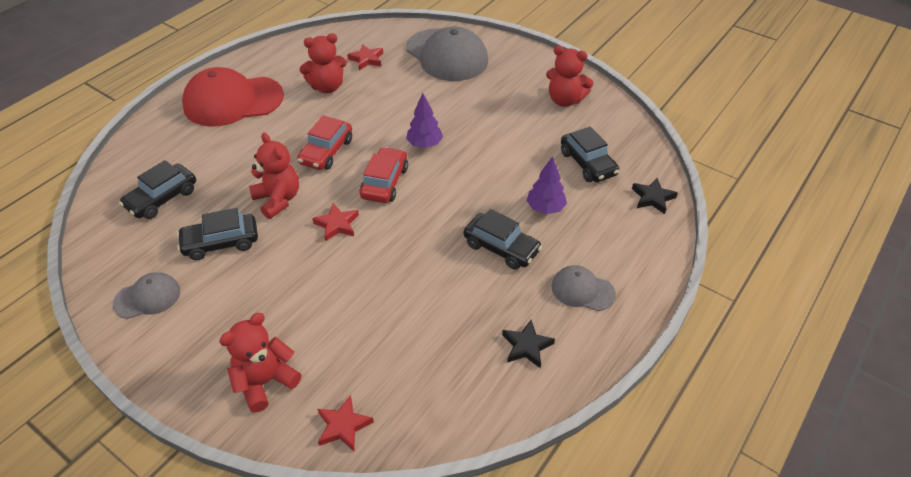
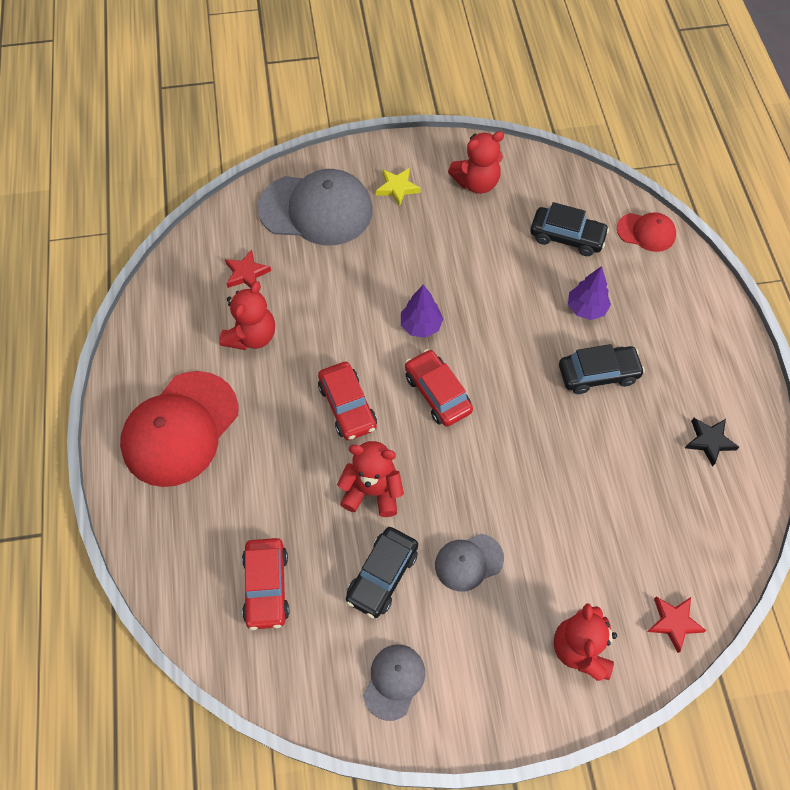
camera: 45 degrees left, 15 degrees up
black car [119,160,196,219] -> red car [242,538,289,630]
red star [312,203,359,242] -> none
grey cap [552,265,616,311] -> grey cap moved to [435,534,504,591]
black star [632,178,678,214] -> red cap [617,212,676,252]
none -> yellow star [376,168,421,207]

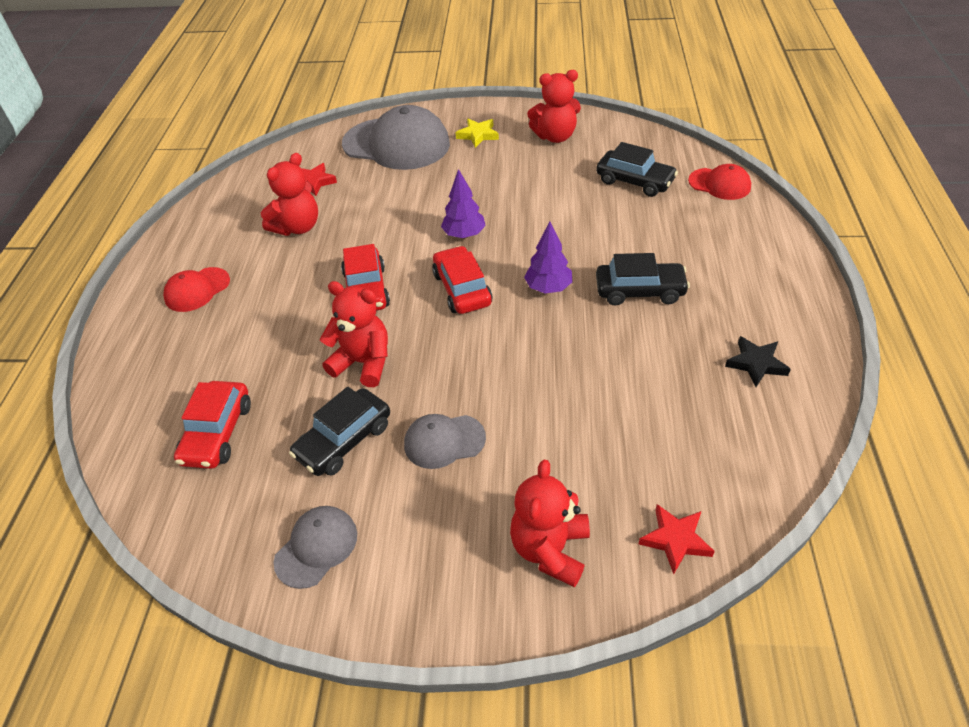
camera: 15 degrees right, 15 degrees down
red cap [120,371,239,487] -> red cap [163,267,230,312], size x0.51
purple tree [568,266,611,320] -> purple tree moved to [524,221,572,294]

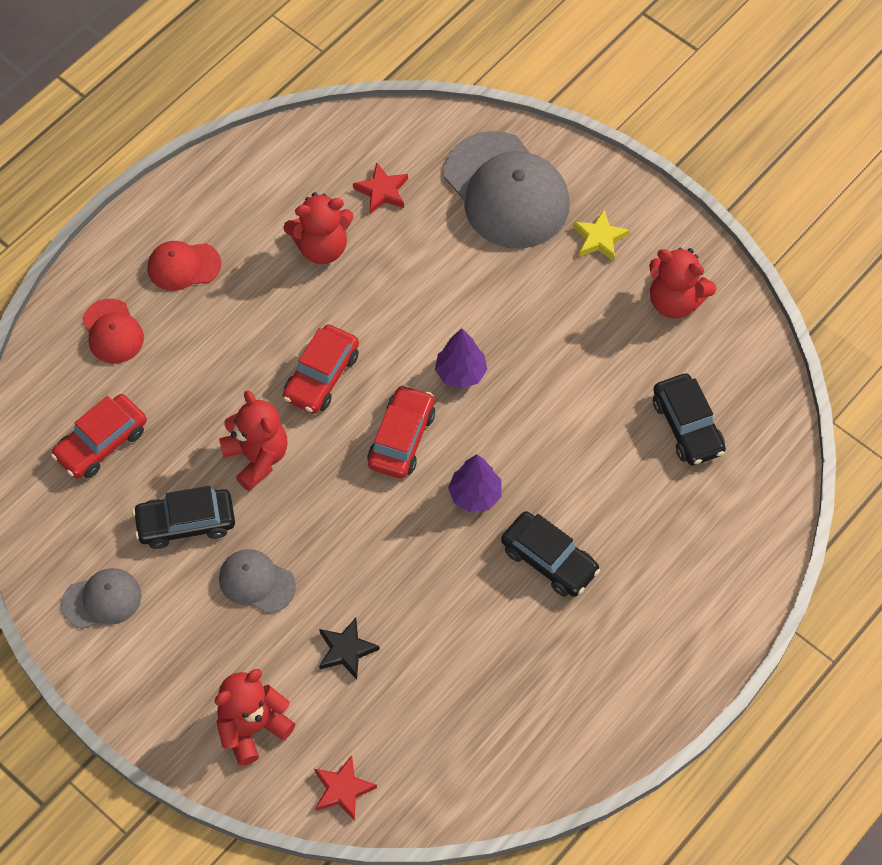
camera: 35 degrees right, 15 degrees up
red cap [688,164,751,200] -> red cap moved to [82,299,144,364]
black star [725,336,791,387] -> black star moved to [319,618,380,680]

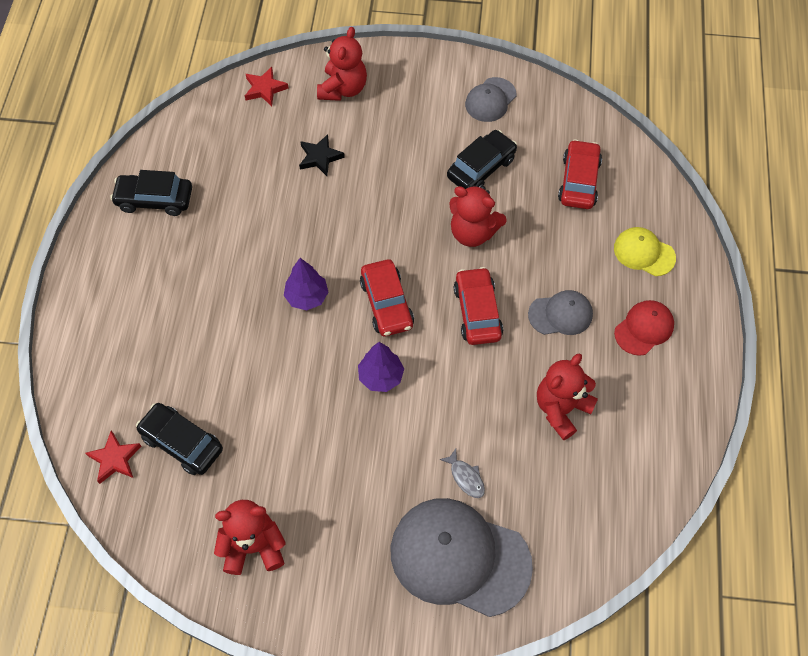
camera: 145 degrees right, 0 degrees up
red cap [82,299,144,364] -> yellow cap [614,227,676,276]
grey cap [219,549,296,613] -> grey cap moved to [528,290,593,335]
red star [353,162,408,214] -> red star moved to [85,431,142,484]
black car [501,511,600,597] -> black car moved to [110,170,192,216]
yellow star [573,210,630,261] -> none
none -> grey fish [439,449,485,498]

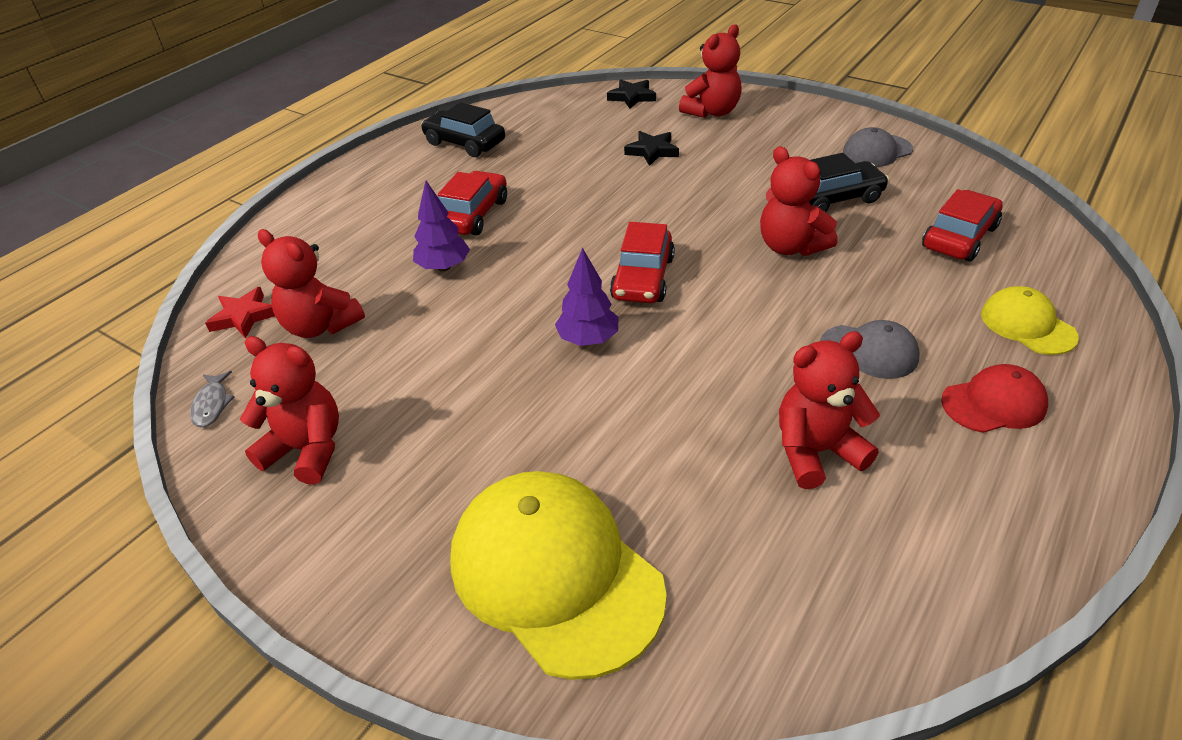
camera: 30 degrees right, 20 degrees down
black car [136,403,223,475] -> red teddy bear [258,229,365,338]
red star [245,67,289,106] -> black star [607,79,656,109]
purple tree [284,258,328,310] -> purple tree moved to [413,181,470,272]
grey cap [391,498,533,617] -> yellow cap [450,471,667,680]
grey fish [439,449,485,498] -> grey fish moved to [190,371,235,427]
red car [454,267,503,345] -> red car moved to [438,171,507,235]

